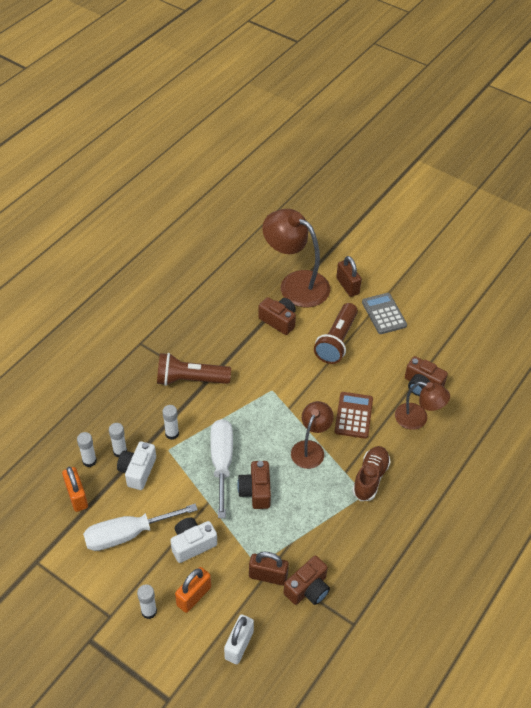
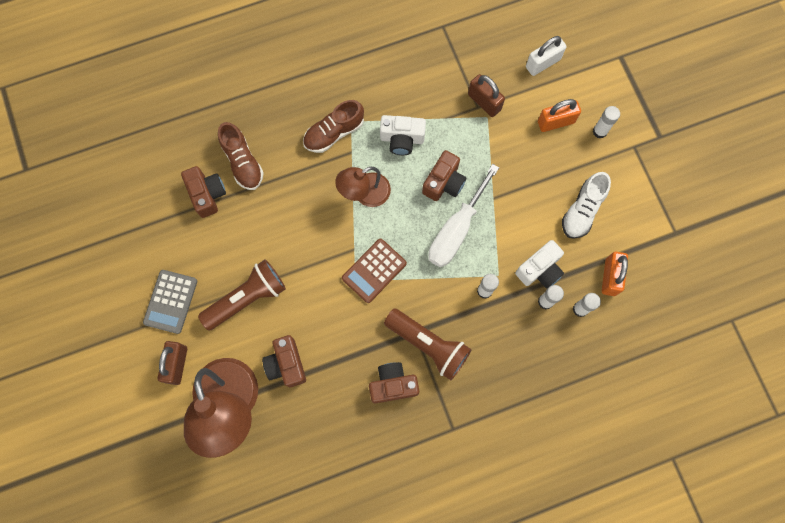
camera: 145 degrees left, 25 degrees up
white screwdriver [83,504,198,551] -> white shoe [562,172,611,239]
white camera [170,517,217,563] -> white camera moved to [380,115,426,155]
brown camera [284,556,330,605] -> brown camera moved to [369,362,419,404]
brown calculator [335,392,373,439] -> brown calculator moved to [342,239,407,303]
brown lamp [395,382,450,430] -> brown shoe [218,122,264,190]

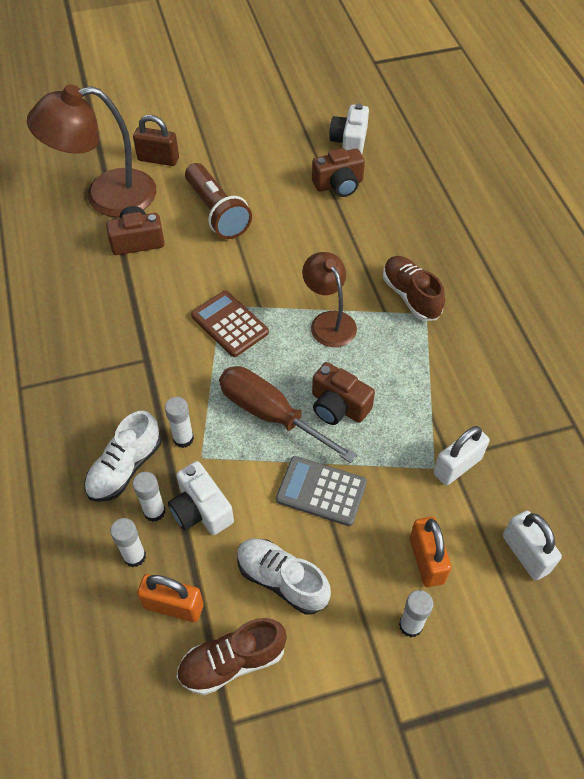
camera: 95 degrees right, 20 degrees down
grey calculator [143,270,197,334] -> grey calculator moved to [276,456,367,526]
brown shoe [218,122,264,190] -> brown shoe moved to [177,618,287,695]
brown camera [369,362,419,404] -> none
white camera [380,115,426,155] -> white camera moved to [329,103,369,154]
brown flashlight [384,309,472,380] -> none
white screwdriver [428,164,499,267] -> brown screwdriver [219,366,357,463]
brown padlock [468,74,505,117] -> white padlock [433,426,490,485]
none -> white shoe [84,411,161,502]

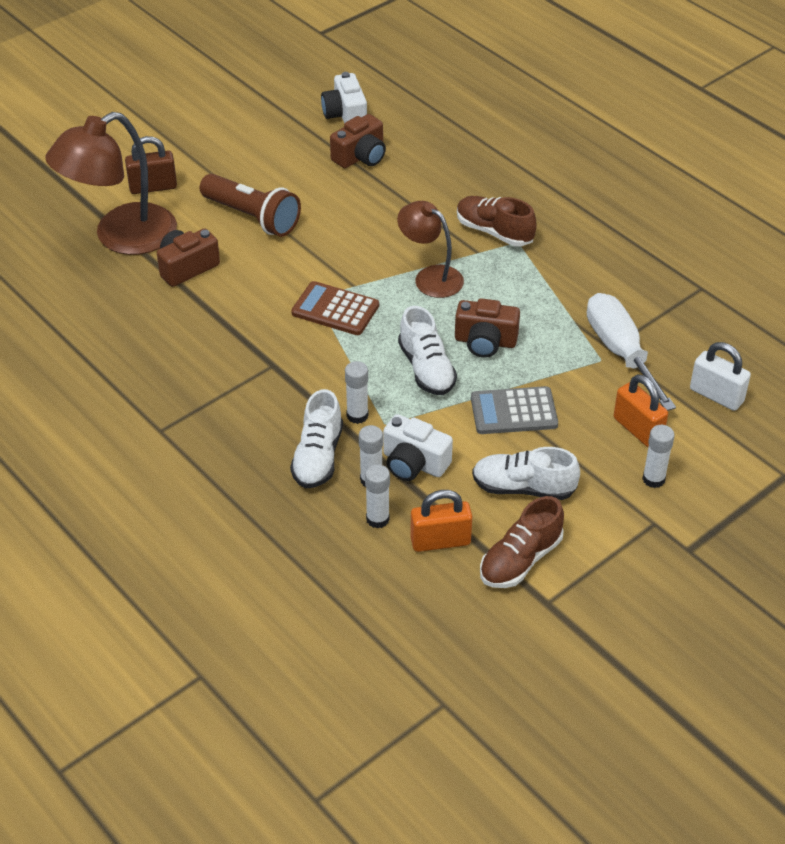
camera: 25 degrees left, 10 degrees down
brown screwdriver [219,366,357,463] -> white shoe [398,306,457,395]
white padlock [433,426,490,485] -> white screwdriver [587,293,676,411]

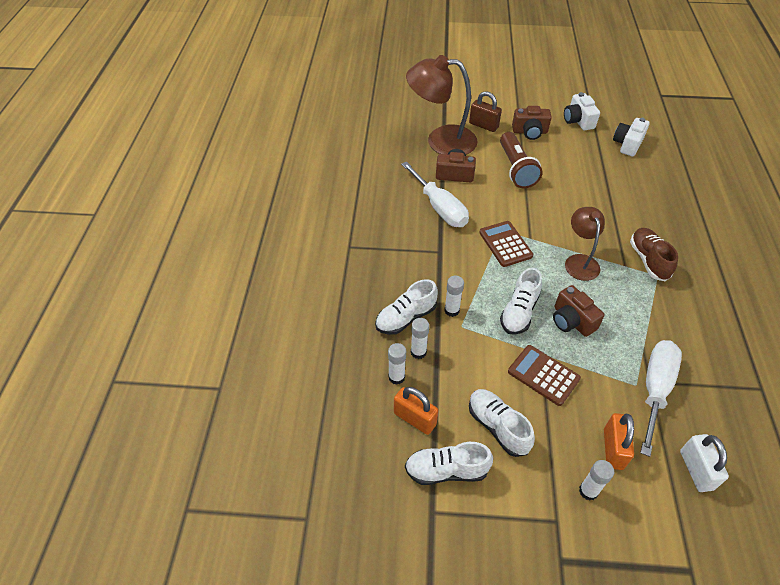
camera: 45 degrees right, 5 degrees up
brown camera [330,114,386,168] -> brown camera moved to [512,106,552,140]
white camera [383,414,453,481] -> white camera moved to [564,92,600,130]
grey calculator [471,386,558,434] -> brown calculator [508,345,581,406]
brown shoe [480,496,564,588] -> white shoe [405,442,493,485]
none -> white screwdriver [401,162,469,227]

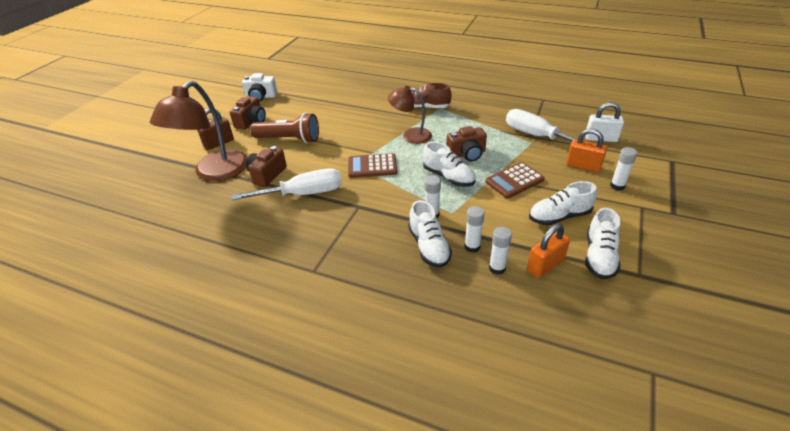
camera: 70 degrees left, 10 degrees down
white camera [613,118,650,156] -> none

